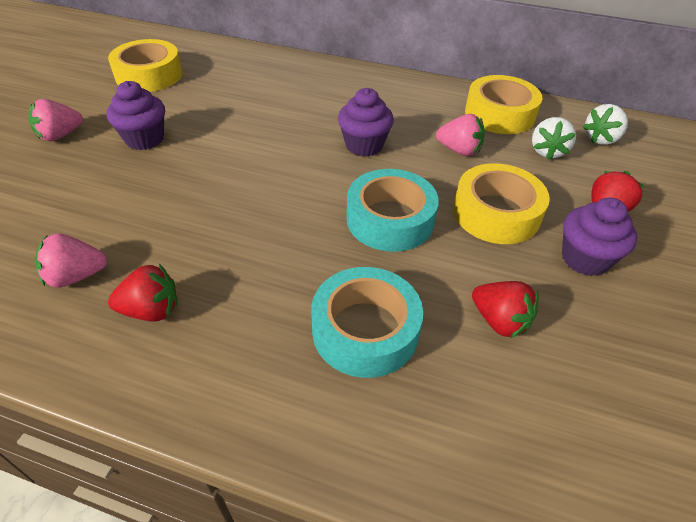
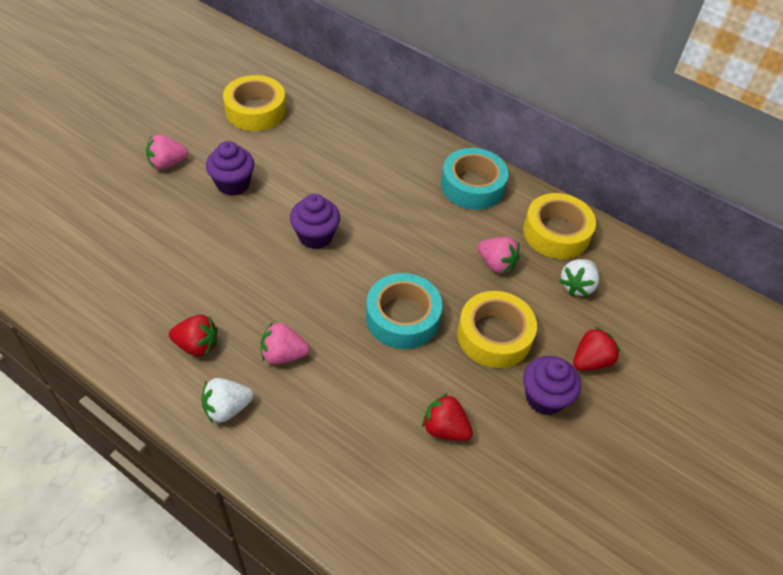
camera: 15 degrees right, 5 degrees up
pink strawberry [35,233,107,288] -> pink strawberry moved to [261,322,310,364]
turquoise tape [311,267,423,378] -> turquoise tape moved to [441,148,508,210]
purple cupcake [338,88,394,157] -> purple cupcake moved to [290,194,340,249]
red strawberry [472,281,539,338] -> red strawberry turned 150 degrees clockwise [422,393,473,441]
white strawberry [583,104,628,145] -> white strawberry moved to [201,378,254,423]

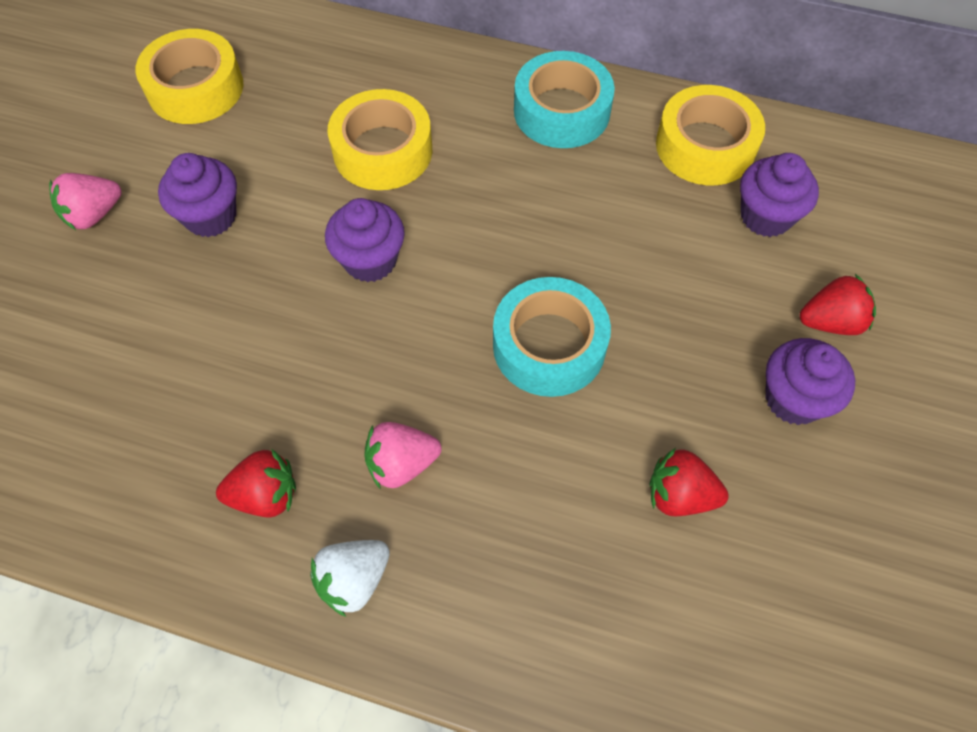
camera: 15 degrees left, 10 degrees up
yellow tape [457,291,537,368] -> yellow tape moved to [327,89,432,190]
pink strawberry [478,237,520,274] -> none
white strawberry [560,259,599,296] -> purple cupcake [740,153,819,237]
red strawberry [573,327,620,371] -> red strawberry turned 45 degrees clockwise [799,274,876,335]

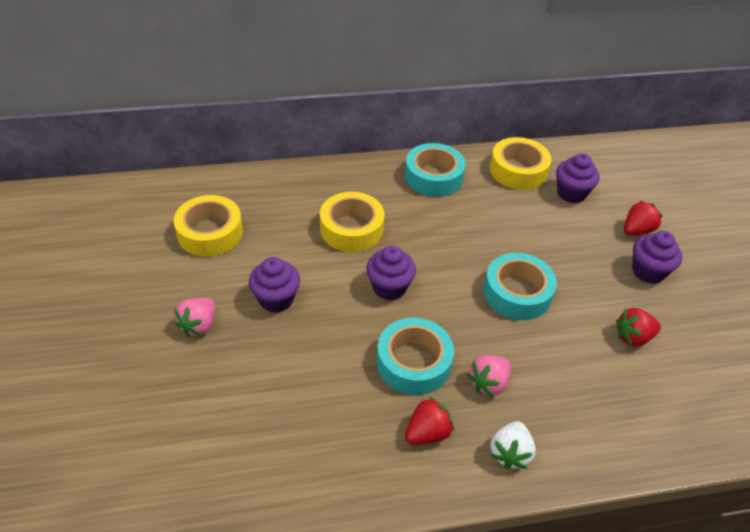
camera: 30 degrees left, 15 degrees down
none -> turquoise tape [376,318,454,395]

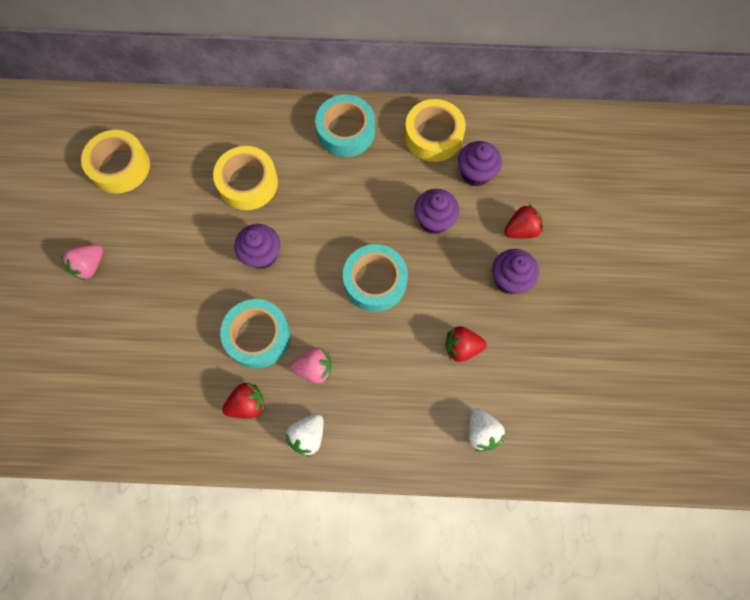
camera: 15 degrees right, 25 degrees up
purple cupcake [249,257,300,313] -> purple cupcake moved to [414,189,459,234]
pink strawberry [467,355,511,397] -> pink strawberry turned 150 degrees counterclockwise [290,347,332,383]
none -> white strawberry [469,408,506,451]

